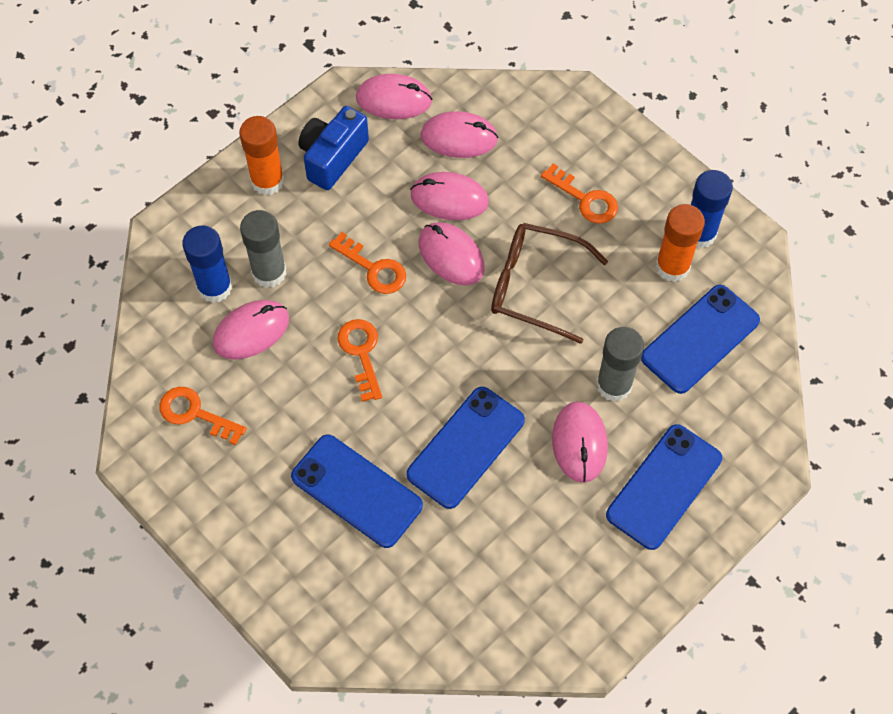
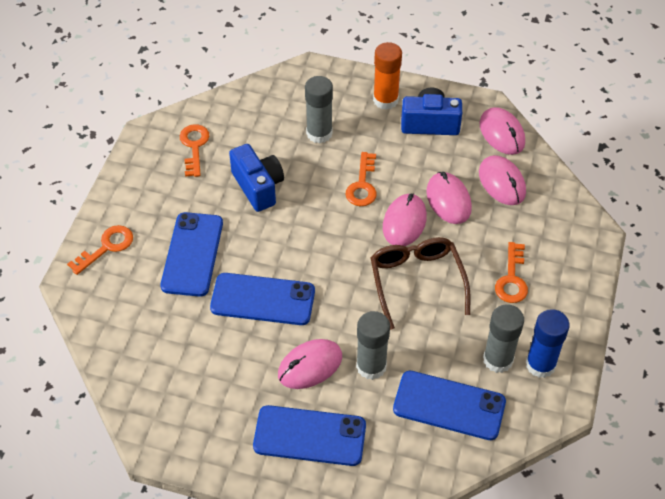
camera: 60 degrees right, 10 degrees down
blue glue stick [182,225,232,303] -> none
pink mouse [213,300,289,360] -> none
orange key [337,319,382,402] -> orange key moved to [67,225,133,275]
orange glue stick [655,204,705,282] -> grey glue stick [483,304,524,373]
none -> blue camera [229,144,284,212]

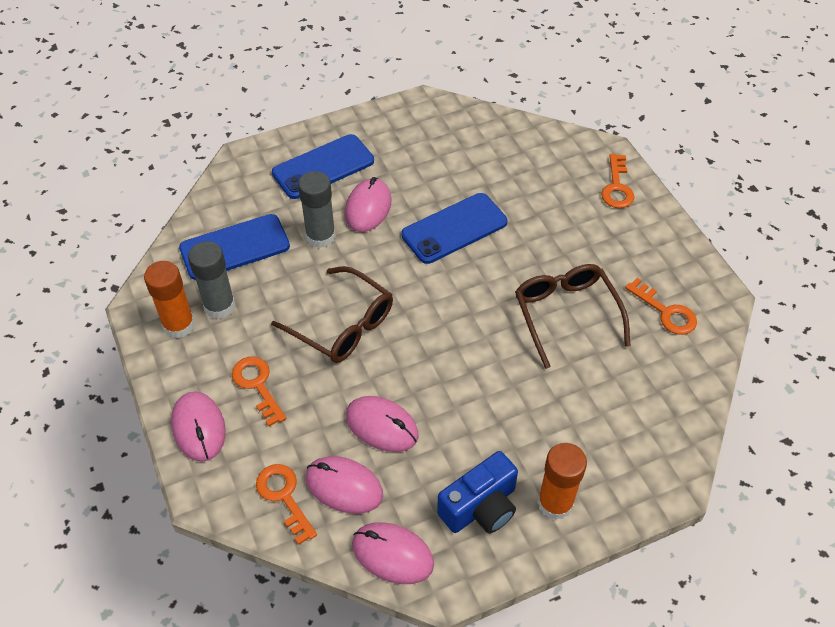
camera: 140 degrees right, 0 degrees up
blue phone [160,212,223,297] -> none
blue camera [229,144,284,212] -> brown glasses [515,264,630,369]
grey glue stick [305,76,333,144] -> none
orange key [346,152,377,206] -> orange key moved to [256,464,317,545]
pink mouse [383,193,427,246] -> pink mouse moved to [171,391,226,462]
blue glue stick [526,309,570,378] -> orange glue stick [144,261,195,338]

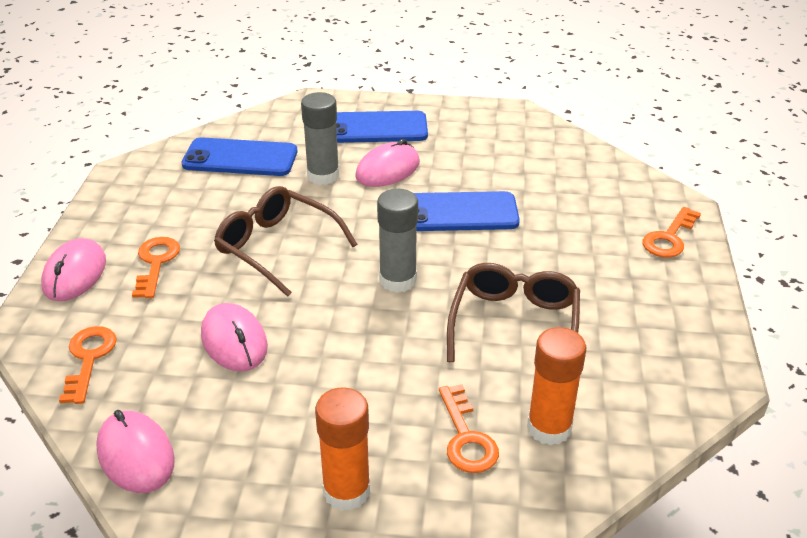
camera: 30 degrees right, 15 degrees down
orange glue stick [144,261,195,338] -> orange glue stick moved to [527,327,586,445]
grey glue stick [188,241,235,319] -> grey glue stick moved to [377,189,418,293]
brown glasses [271,266,393,363] -> brown glasses turned 150 degrees clockwise [214,186,357,297]
pink mouse [305,456,383,514] -> none
blue camera [437,451,518,534] -> none
orange key [625,278,697,335] -> orange key moved to [439,384,499,473]

